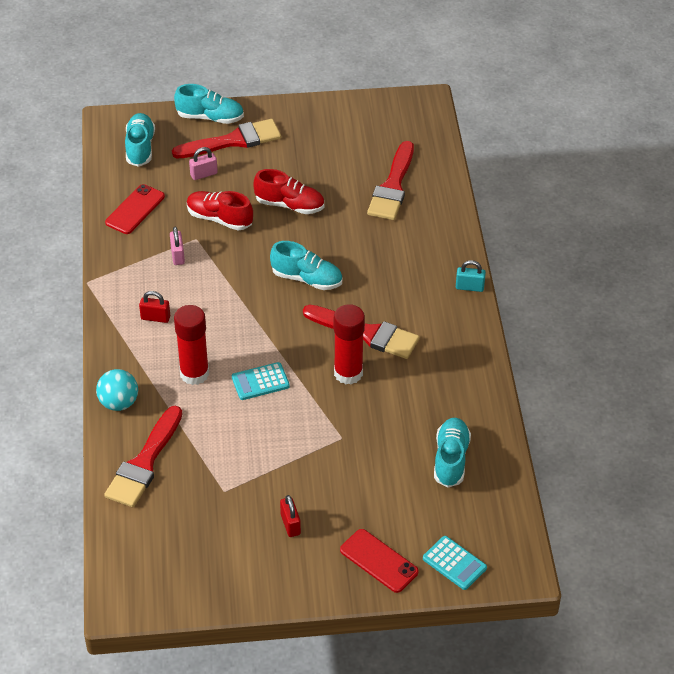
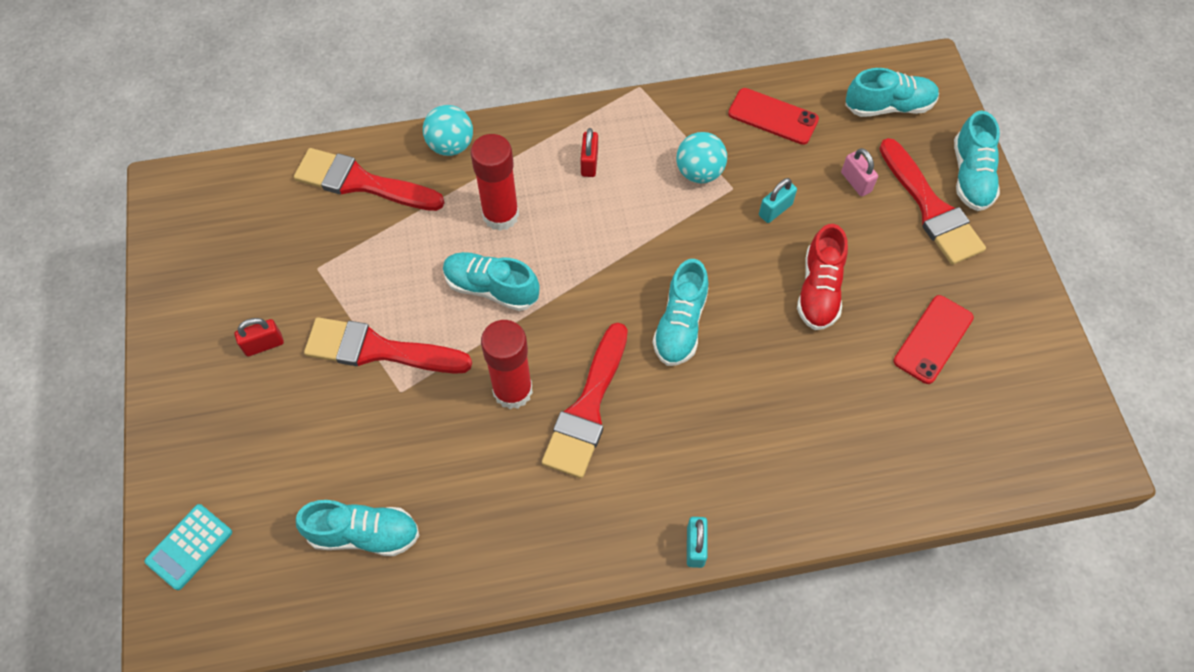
camera: 85 degrees right, 15 degrees up
pink padlock [170,226,185,265] -> turquoise ball [676,132,727,183]
red shoe [187,191,253,230] -> turquoise padlock [759,178,797,223]
turquoise calculator [232,362,290,400] -> turquoise shoe [443,252,540,311]
red phone [340,529,419,593] -> red phone moved to [893,295,974,384]
red brush [367,141,414,220] -> red brush moved to [304,317,472,374]

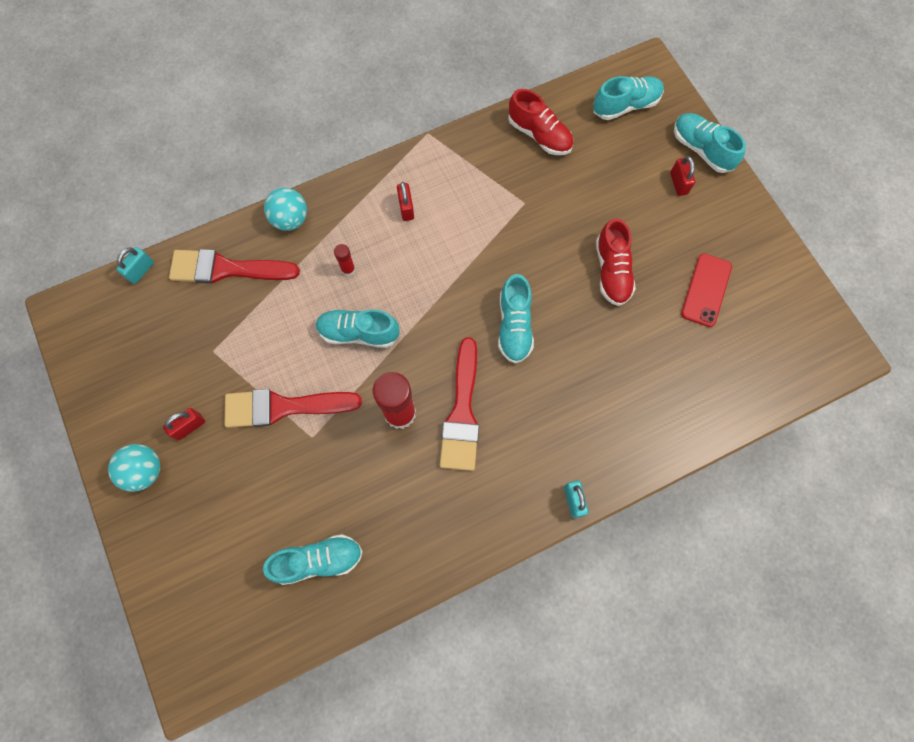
camera: 15 degrees left, 10 degrees up
turquoise calculator [145,504,232,590] -> none
red glue stick [470,134,519,231] -> red glue stick [334,244,355,276], size x0.47
turquoise ball [676,132,727,183] -> turquoise ball moved to [108,444,160,492]
red phone [728,88,819,145] -> red shoe [508,89,573,155]
turquoise padlock [759,178,797,223] -> turquoise padlock moved to [116,247,154,284]
pink padlock [841,148,878,196] -> none
red brush [879,138,986,265] -> red padlock [670,156,695,196]
turquoise shoe [954,111,1000,211] -> turquoise shoe turned 150 degrees clockwise [674,113,746,173]

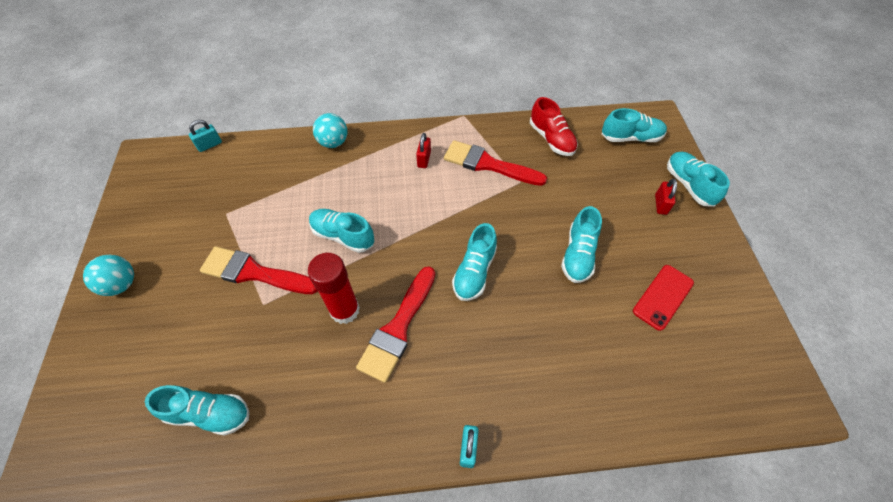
camera: 20 degrees right, 15 degrees down
red padlock [163,408,205,440] -> none
red brush [169,249,300,284] -> red brush moved to [444,140,547,186]
red glue stick [334,244,355,276] -> none
red shoe [596,218,636,306] -> turquoise shoe [561,206,602,283]

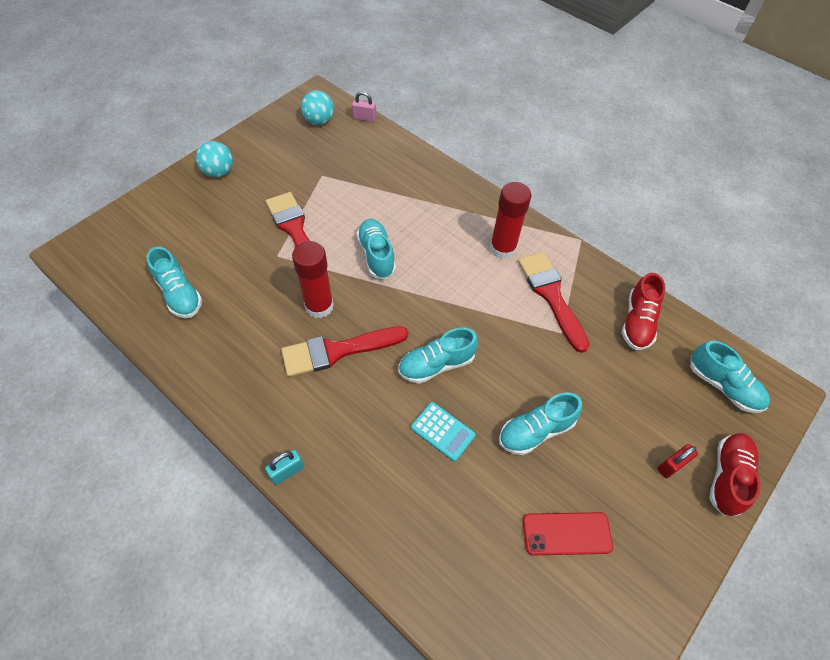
camera: 45 degrees right, 0 degrees up
turquoise padlock [189,120,222,152] -> pink padlock [352,91,376,122]
turquoise ball [313,113,348,148] -> turquoise ball moved to [301,90,334,125]
red padlock [416,133,431,168] -> red glue stick [490,182,531,259]
turquoise shoe [667,152,730,207] -> red shoe [709,433,760,516]
none -> turquoise calculator [411,402,476,462]

